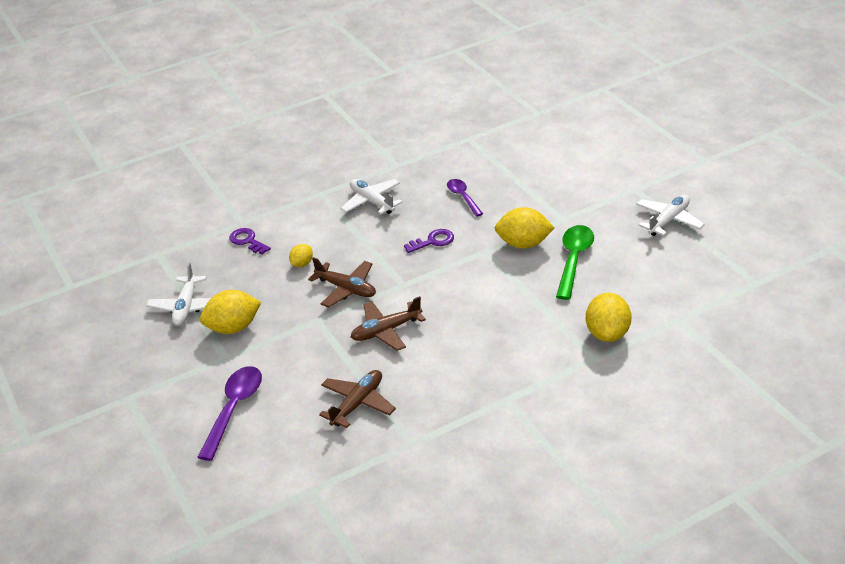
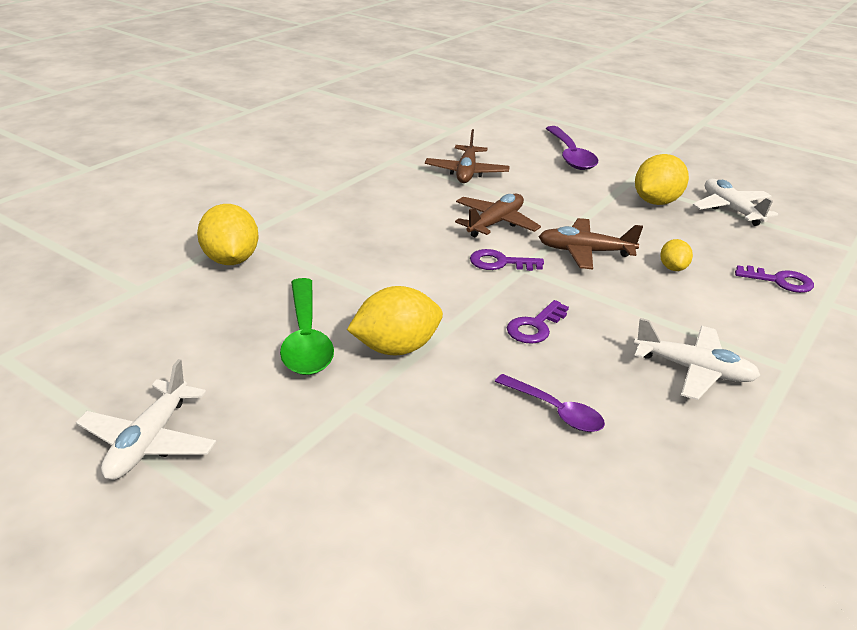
camera: 150 degrees right, 5 degrees down
none -> purple key [470,249,544,271]

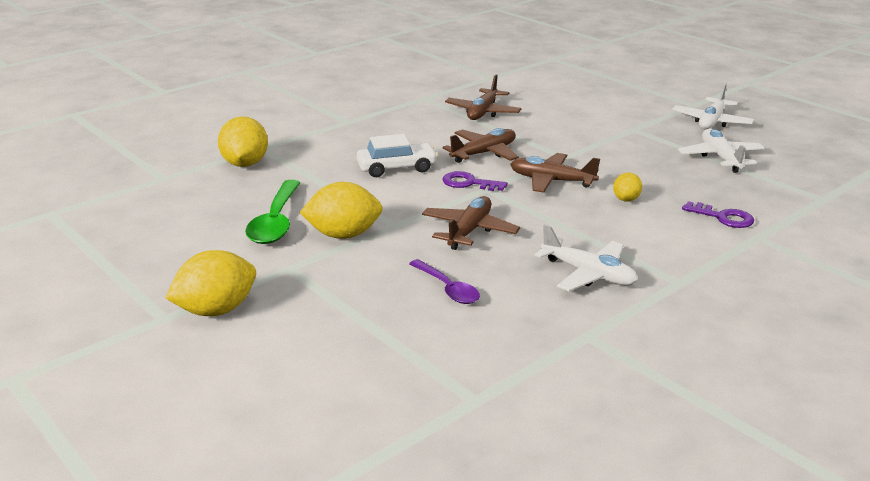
camera: 15 degrees right, 5 degrees down
white plane [76,359,216,480] -> white plane moved to [672,83,755,129]
purple key [507,300,569,344] -> brown plane [422,196,520,250]
purple spoon [546,126,598,170] -> none
yellow lemon [635,154,689,205] -> yellow lemon moved to [165,250,256,316]
none -> white car [356,134,438,177]

